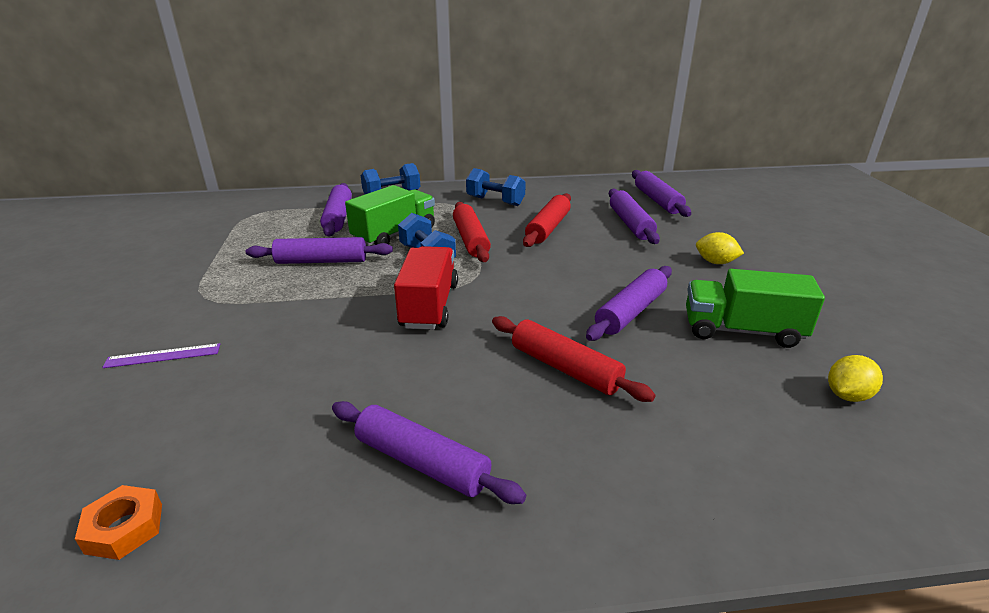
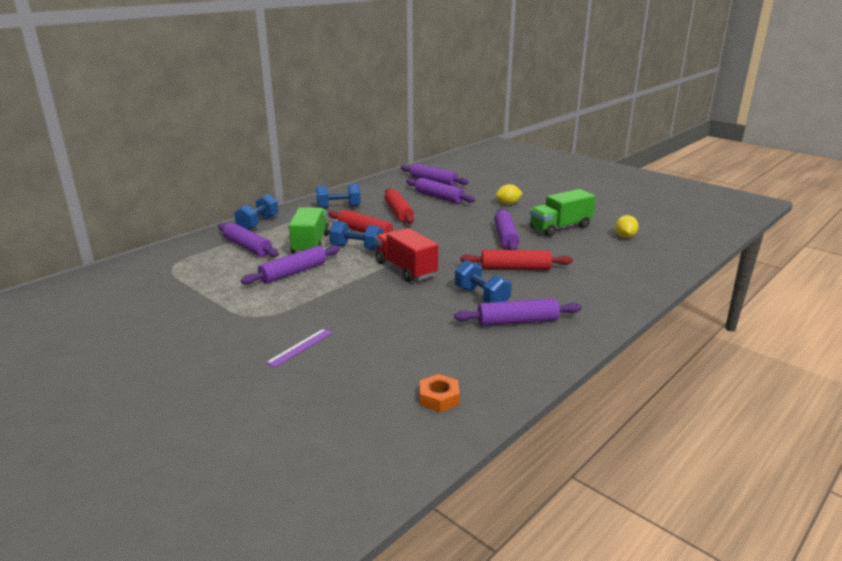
camera: 40 degrees left, 5 degrees down
none -> blue dumbbell [455,260,512,303]

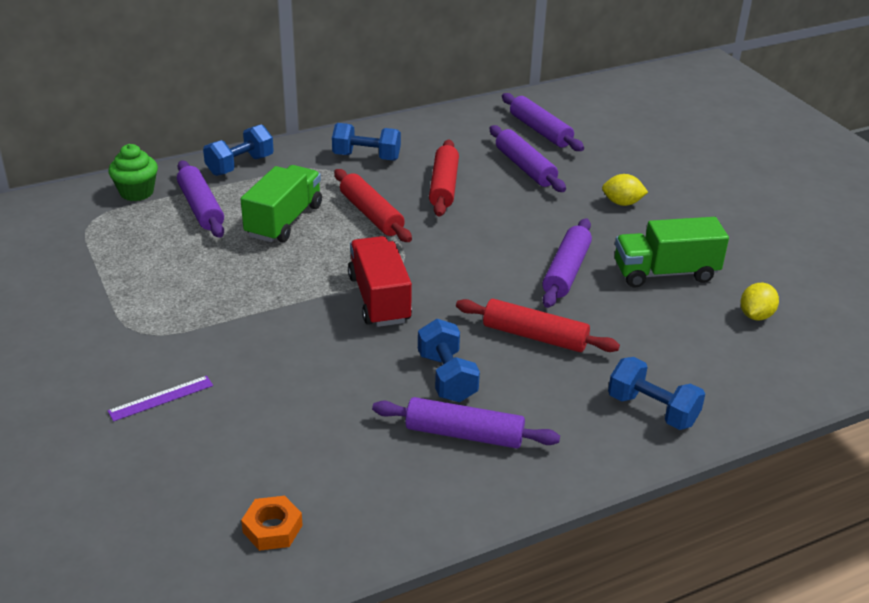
camera: 20 degrees right, 10 degrees up
purple rolling pin [241,246,340,285] -> none
blue dumbbell [329,221,383,251] -> blue dumbbell moved to [608,357,705,430]
none -> green cupcake [108,144,158,201]

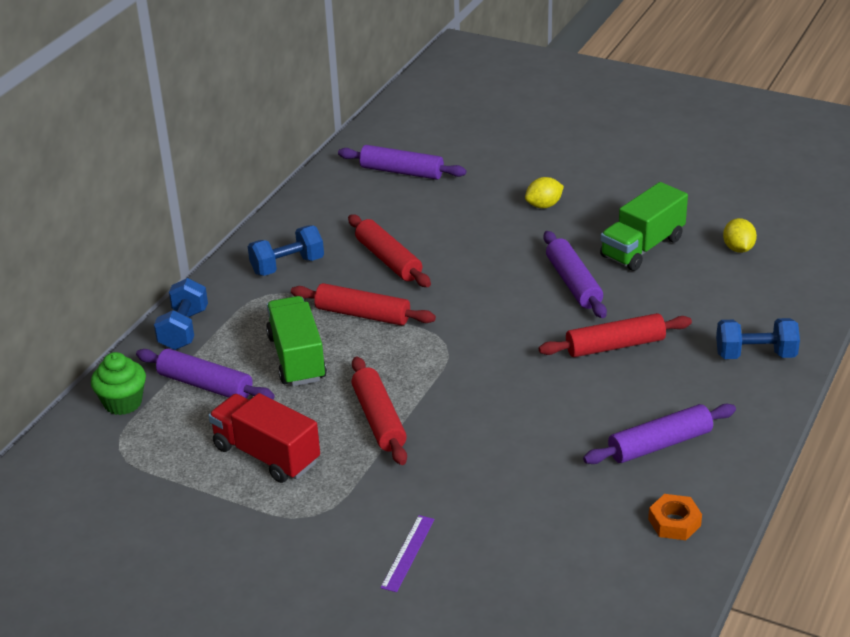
camera: 35 degrees left, 0 degrees up
orange nut [241,496,303,551] -> orange nut moved to [648,494,702,540]
red truck [348,236,412,327] -> red truck moved to [208,393,320,483]
blue dumbbell [418,319,480,402] -> none
purple rolling pin [489,125,566,192] -> none
none -> red rolling pin [351,357,407,465]

